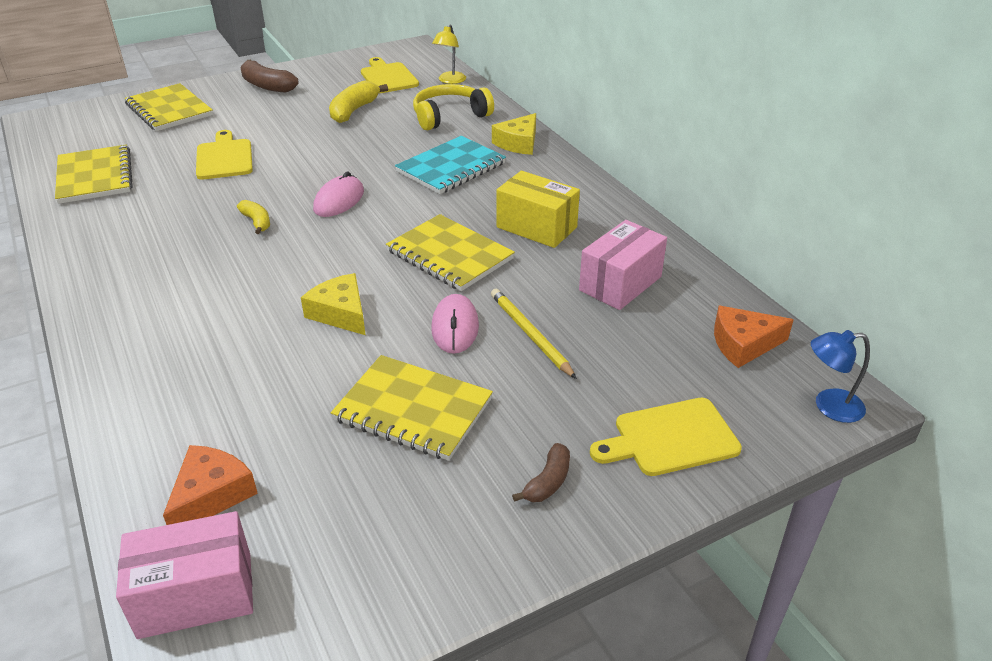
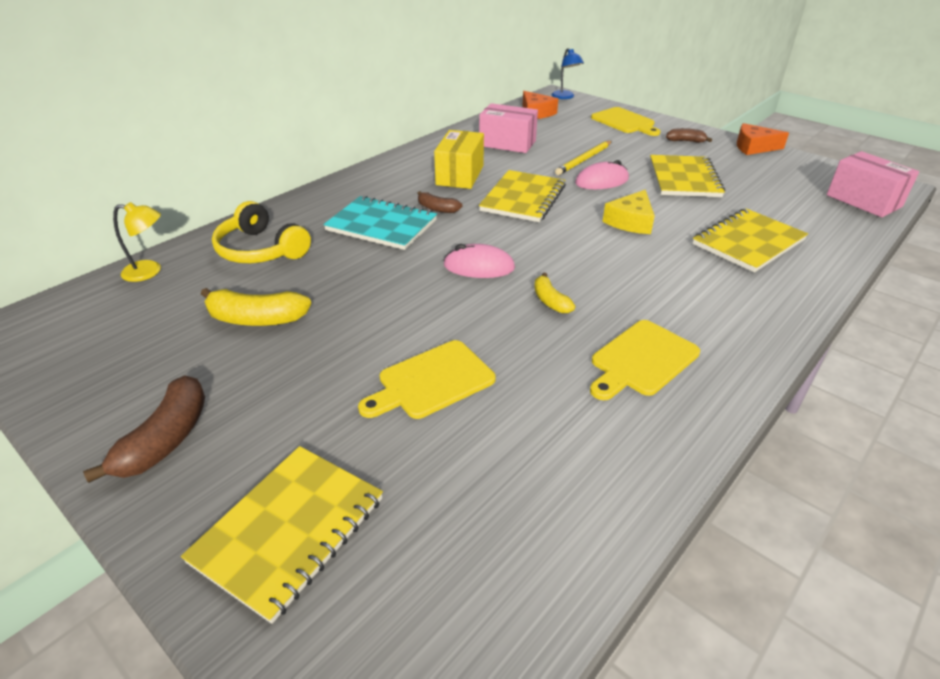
camera: 110 degrees left, 0 degrees up
yellow notebook [55,145,133,204] -> yellow notebook moved to [693,209,808,273]
orange cheese [163,445,258,525] -> orange cheese moved to [737,123,789,155]
yellow banana [237,200,270,234] -> yellow banana turned 60 degrees counterclockwise [534,272,575,313]
yellow cutting board [361,57,419,93] -> yellow cutting board moved to [590,320,700,400]
yellow cheese [492,113,536,155] -> none
none -> brown banana [417,191,462,213]

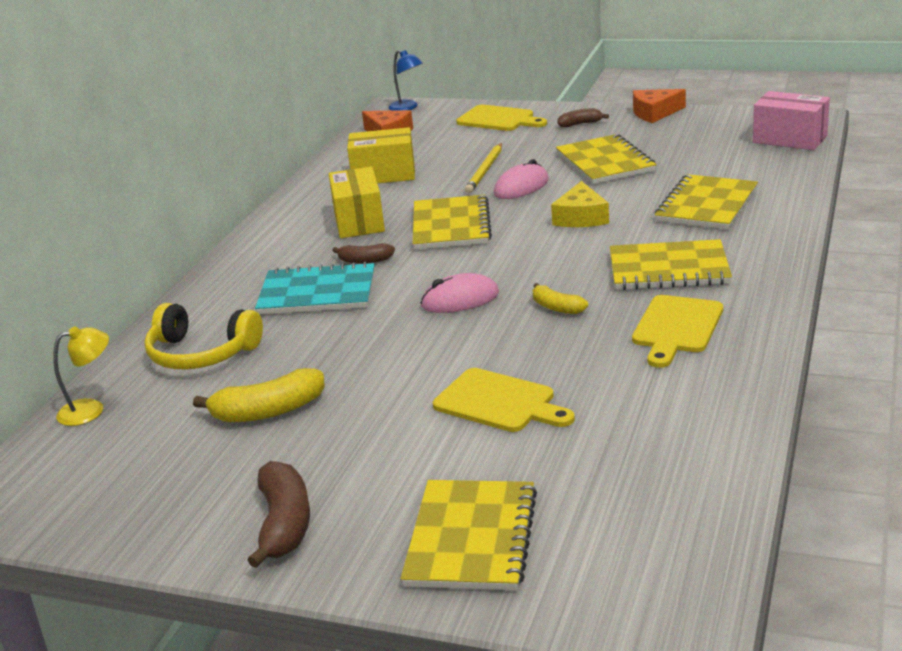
camera: 20 degrees left, 10 degrees down
yellow cutting board [358,340,496,419] -> yellow cutting board turned 90 degrees counterclockwise [433,368,575,432]
pink box [479,103,538,153] -> yellow box [347,127,415,184]
none -> yellow notebook [610,239,732,290]

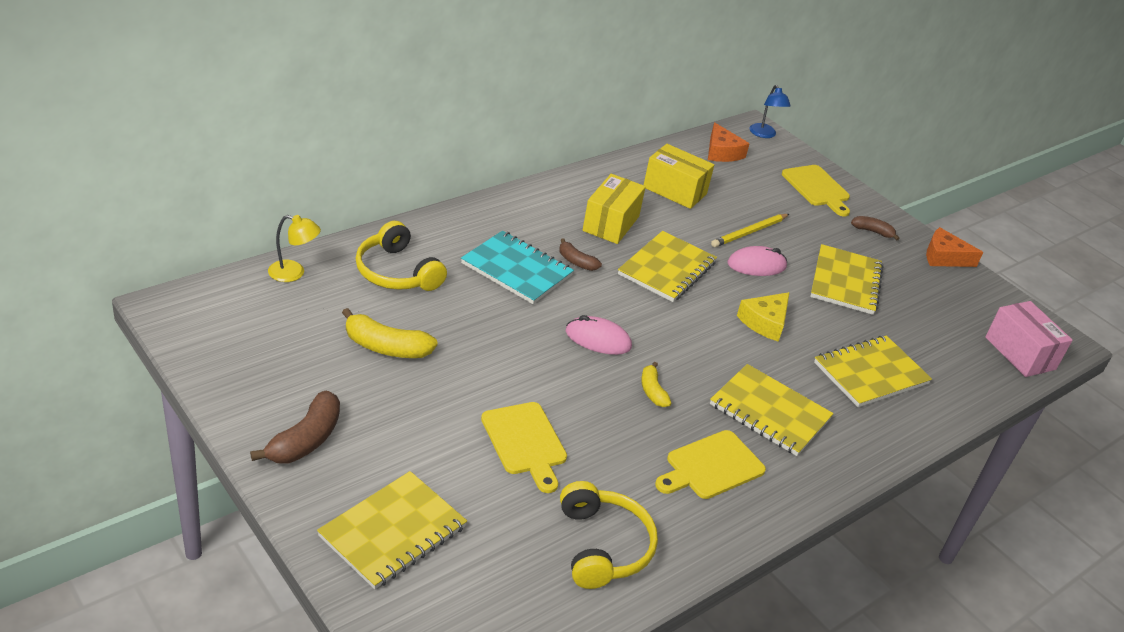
camera: 25 degrees right, 10 degrees up
none -> yellow headphones [560,481,658,589]

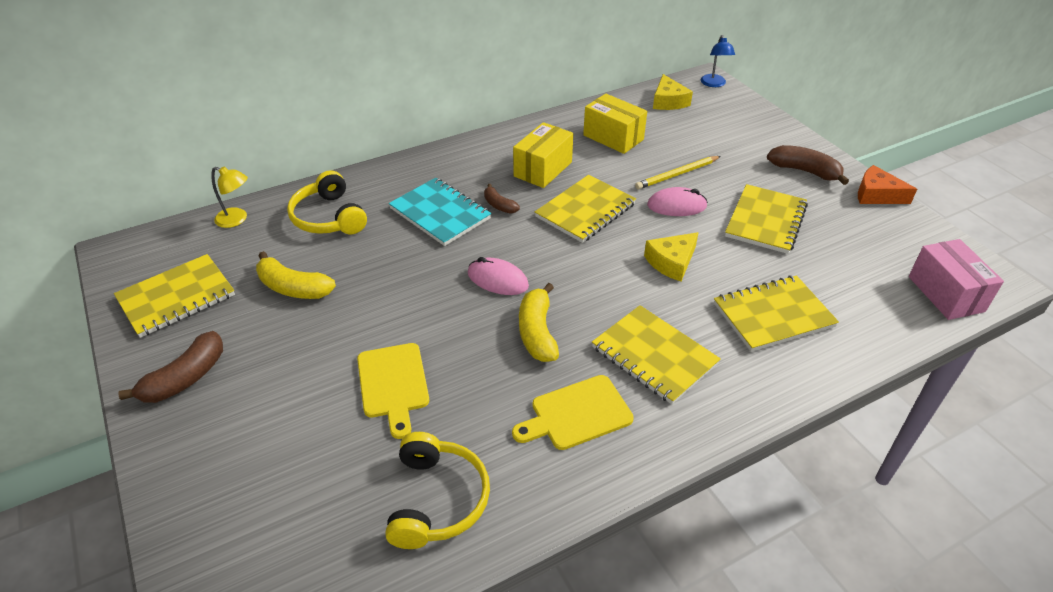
camera: 15 degrees right, 5 degrees up
yellow notebook [317,471,467,589] -> yellow notebook moved to [114,254,235,338]
yellow banana [641,362,671,407] -> yellow banana [519,283,559,362], size x1.69
orange cheese [708,122,750,162] -> yellow cheese [653,74,693,110]
yellow cutting board [782,165,850,216] -> none
brown banana [851,216,900,240] -> brown banana [767,145,849,185], size x1.69

